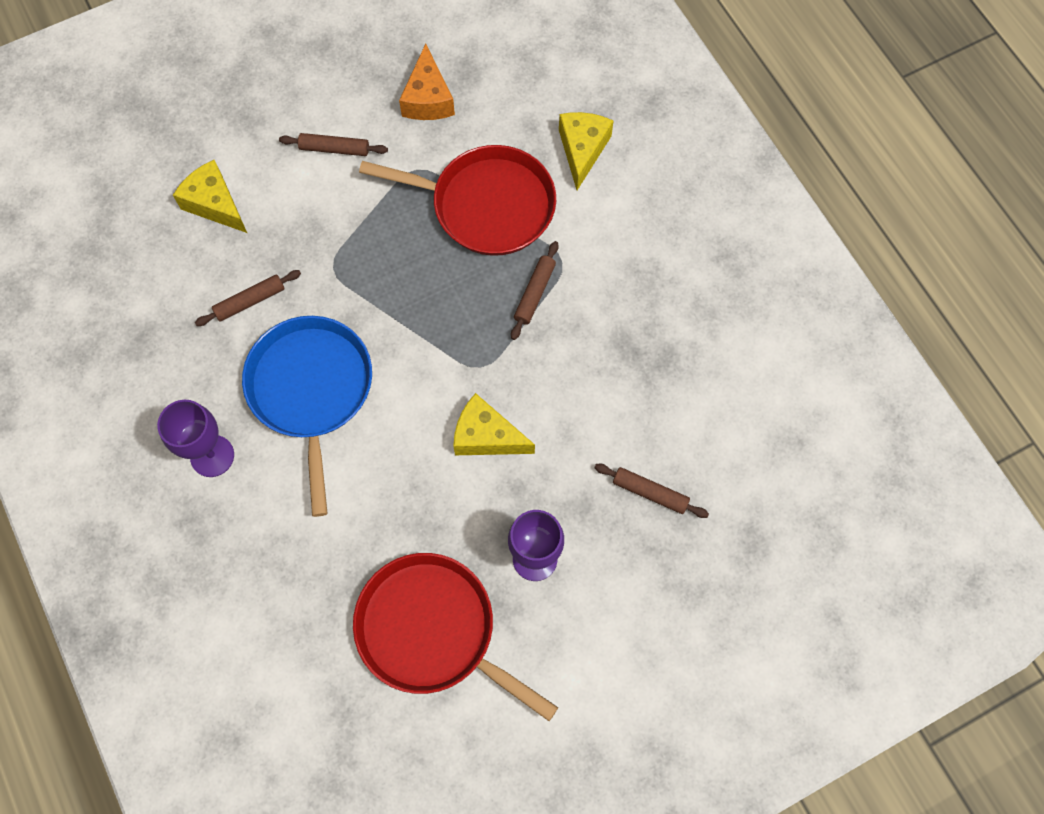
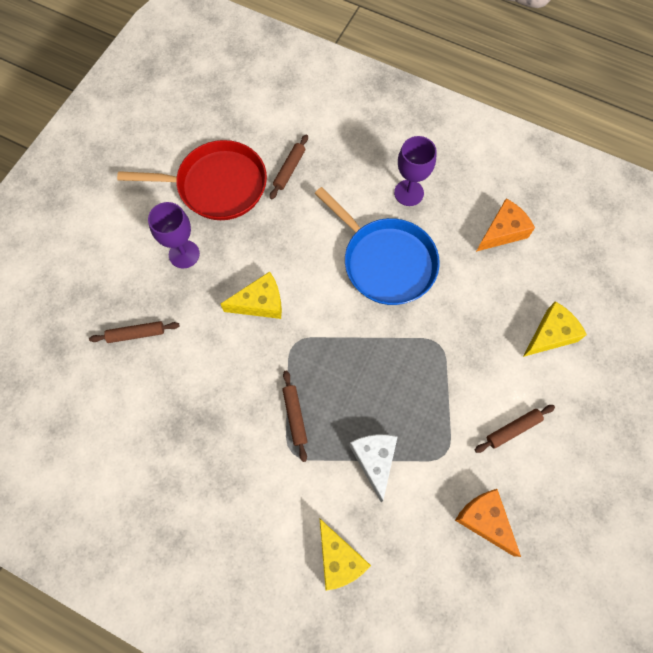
camera: 145 degrees right, 0 degrees up
yellow cheese [173,160,247,233] -> yellow cheese turned 45 degrees counterclockwise [523,301,587,357]
brown rolling pin [195,270,301,326] -> brown rolling pin moved to [270,134,308,199]
red pan [359,145,556,256] -> white cheese [349,434,398,502]
none -> orange cheese [476,198,535,252]

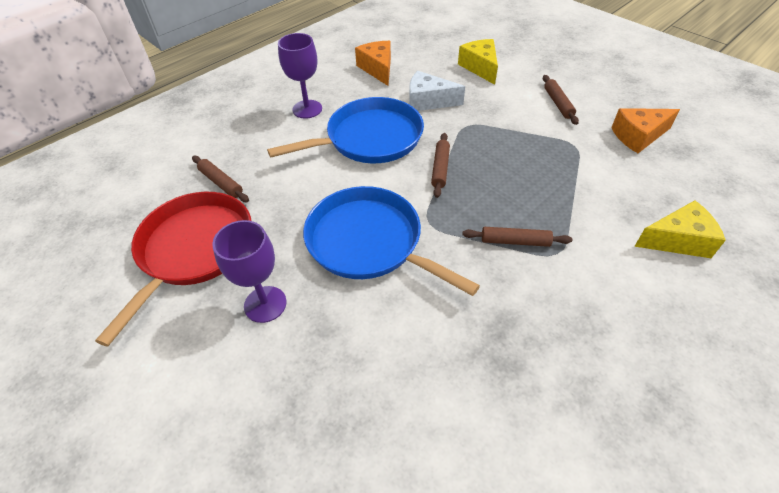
camera: 70 degrees left, 20 degrees down
brown rolling pin [89,321,180,343] -> brown rolling pin moved to [431,133,450,198]
yellow cheese [221,271,282,319] -> blue pan [303,186,480,296]
white cheese [349,434,398,502] -> white cheese moved to [409,71,465,111]

